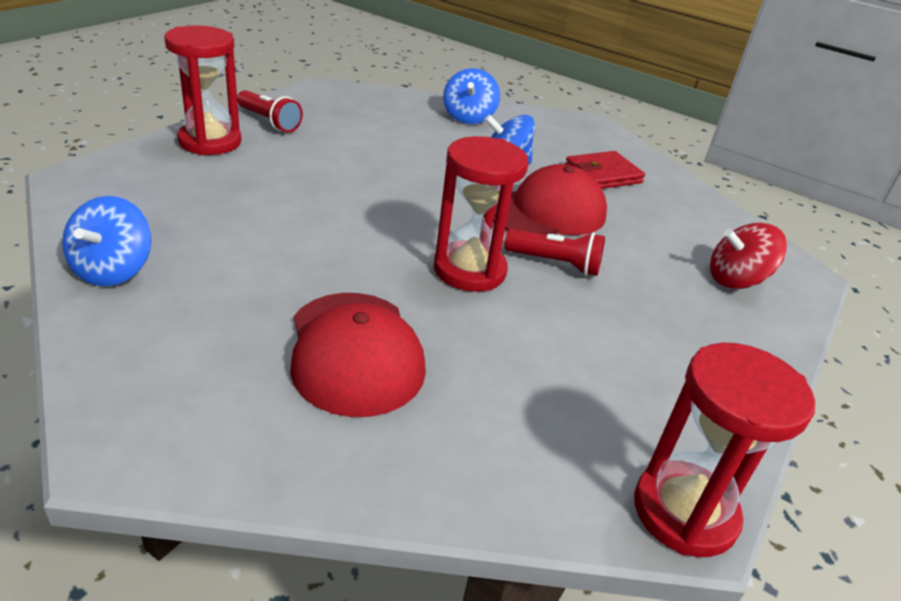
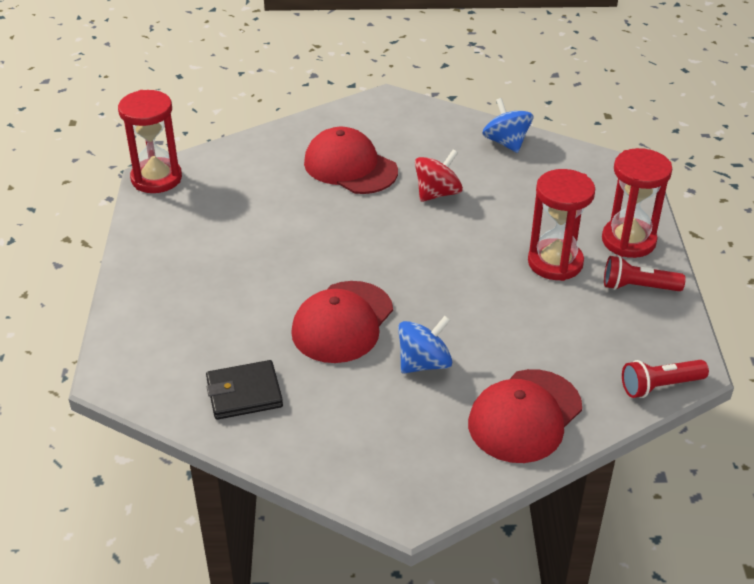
camera: 150 degrees right, 5 degrees up
red hourglass [434,136,529,292] -> red hourglass moved to [528,169,595,281]
blue spinning top [443,68,500,124] -> red cap [468,369,582,463]
red flashlight [504,229,605,276] -> red flashlight moved to [622,360,709,398]
red wallet [565,151,645,189] -> none
red spinning top [710,223,787,289] -> red spinning top moved to [415,150,463,202]
none -> black wallet [206,360,283,420]

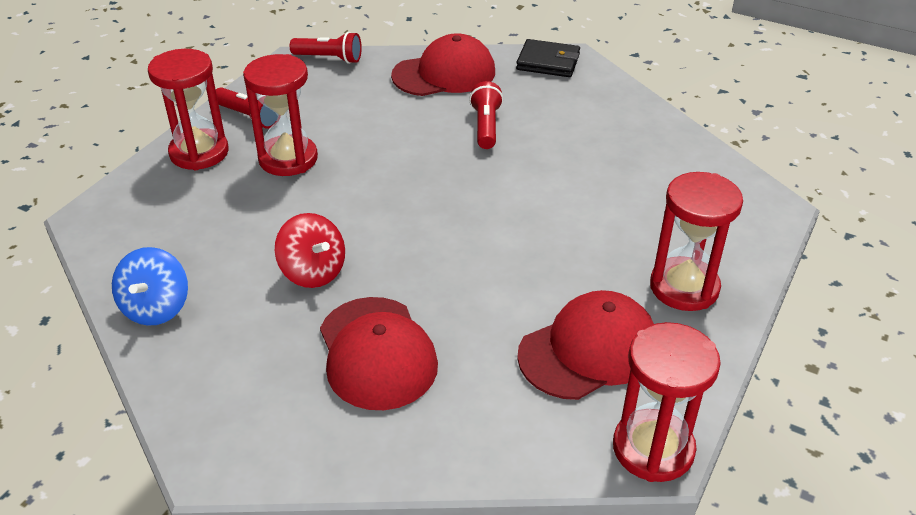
camera: 150 degrees left, 0 degrees up
black wallet [206,360,283,420] -> black wallet moved to [516,39,580,77]
red cap [291,281,393,363] -> red cap moved to [517,290,654,400]
blue spinning top [398,316,452,373] -> red flashlight [469,81,503,149]
red spinning top [415,150,463,202] -> red spinning top turned 120 degrees counterclockwise [275,213,345,288]
none -> red hourglass [650,172,743,311]

